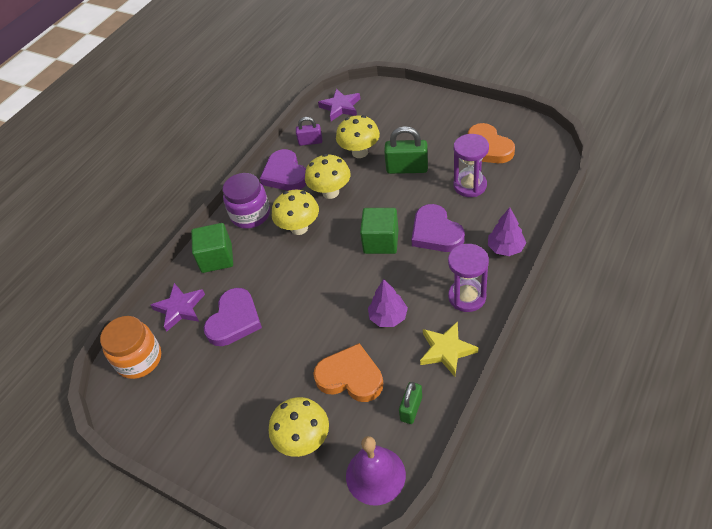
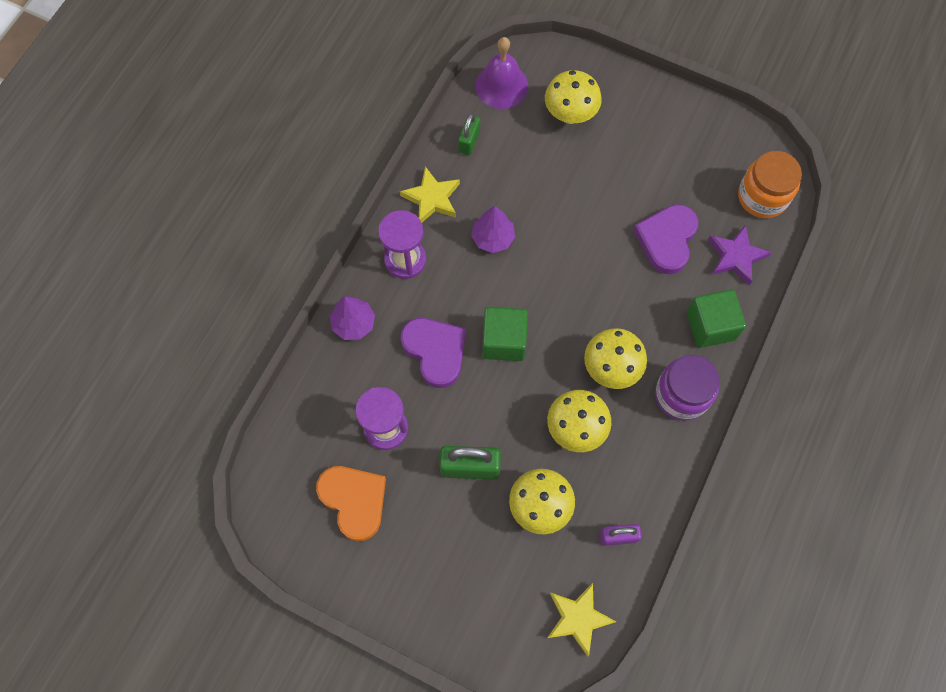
camera: 170 degrees right, 20 degrees up
purple heart [260,149,307,191] -> none
orange heart [313,343,383,402] -> none
purple star [318,89,360,121] -> yellow star [547,583,616,657]

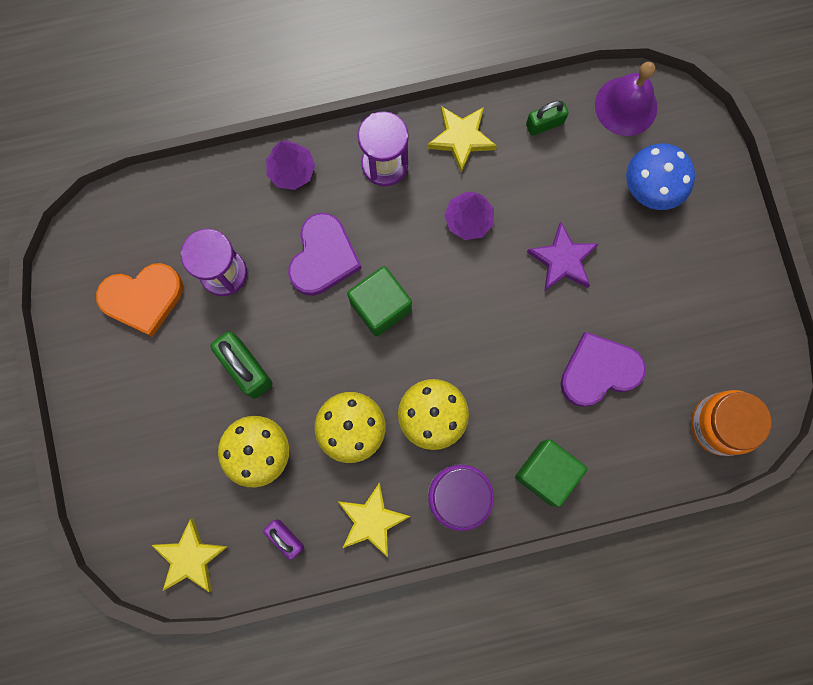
camera: 50 degrees right, 10 degrees up
orange heart [316,466,386,541] -> orange heart turned 60 degrees clockwise [96,263,183,337]
yellow mushroom [545,70,602,124] -> blue mushroom [626,144,695,210]
purple star [708,225,772,286] -> purple star moved to [527,222,598,291]
none -> yellow star [338,482,411,558]

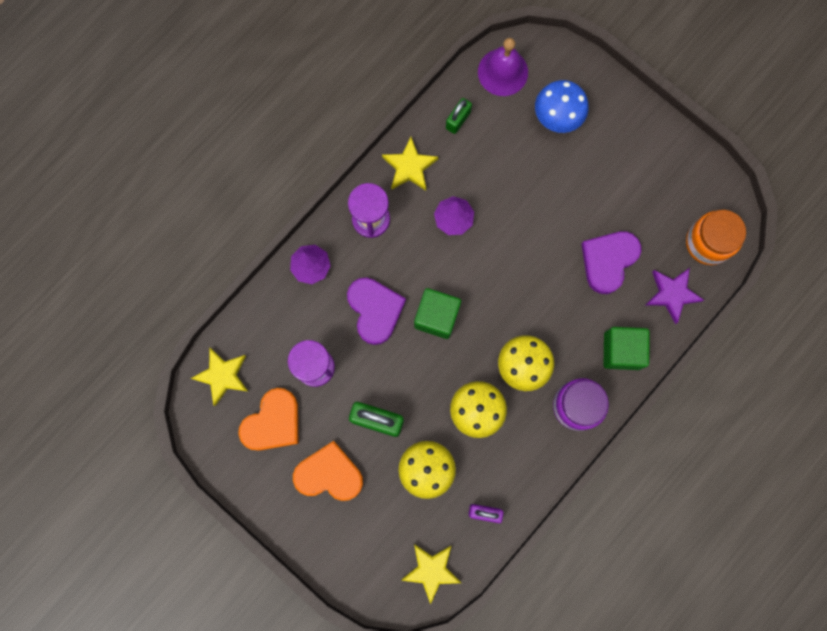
camera: 35 degrees left, 0 degrees up
yellow star [338,482,411,558] -> yellow star moved to [191,348,249,406]
purple star [527,222,598,291] -> purple star moved to [646,268,704,324]
none -> orange heart [293,441,363,501]

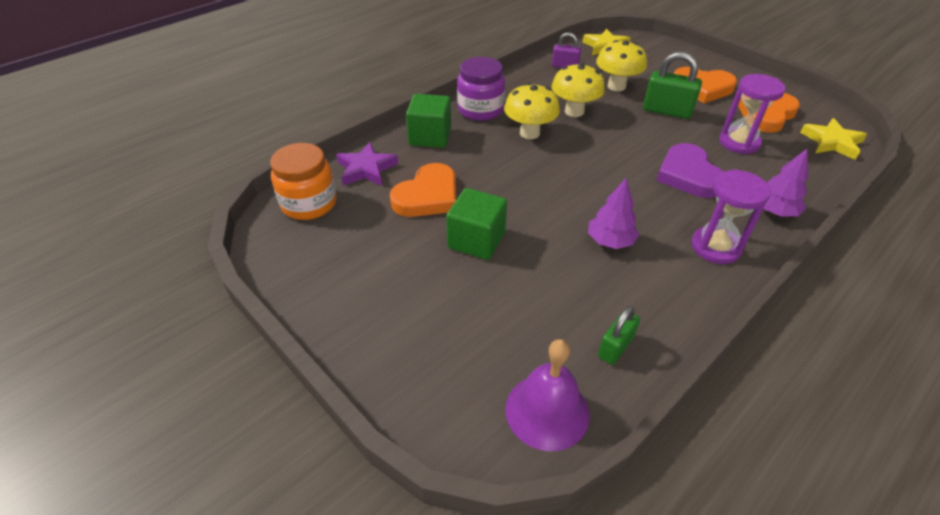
camera: 175 degrees left, 35 degrees down
yellow star [382,137,438,191] -> none
green cube [414,288,461,339] -> green cube moved to [446,188,507,260]
blue mushroom [535,80,589,133] -> none
purple heart [581,231,641,294] -> orange heart [390,163,456,217]

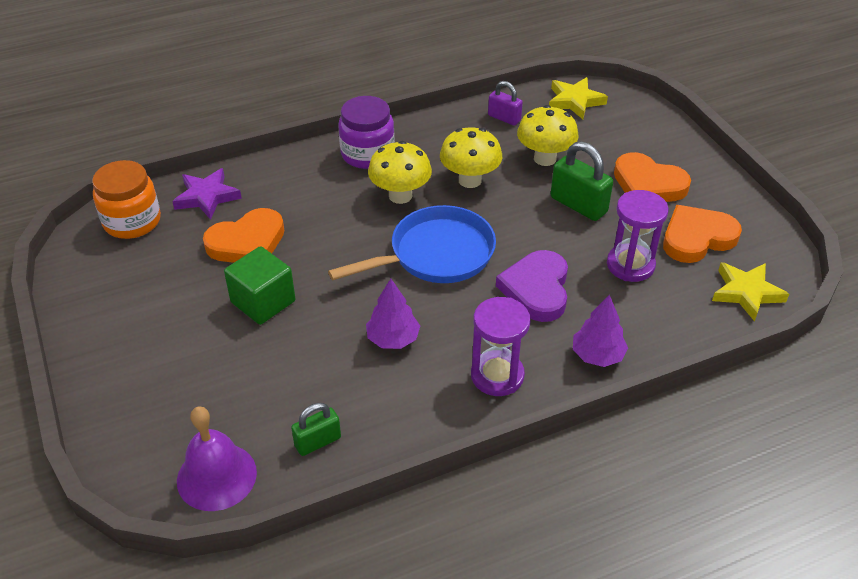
camera: 20 degrees right, 0 degrees up
green cube [406,94,451,148] -> none
none -> blue pan [328,205,496,283]

